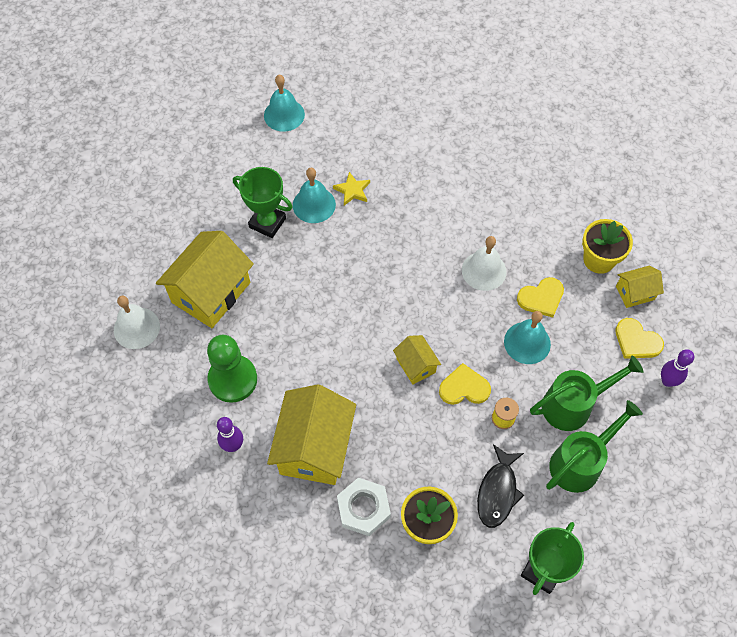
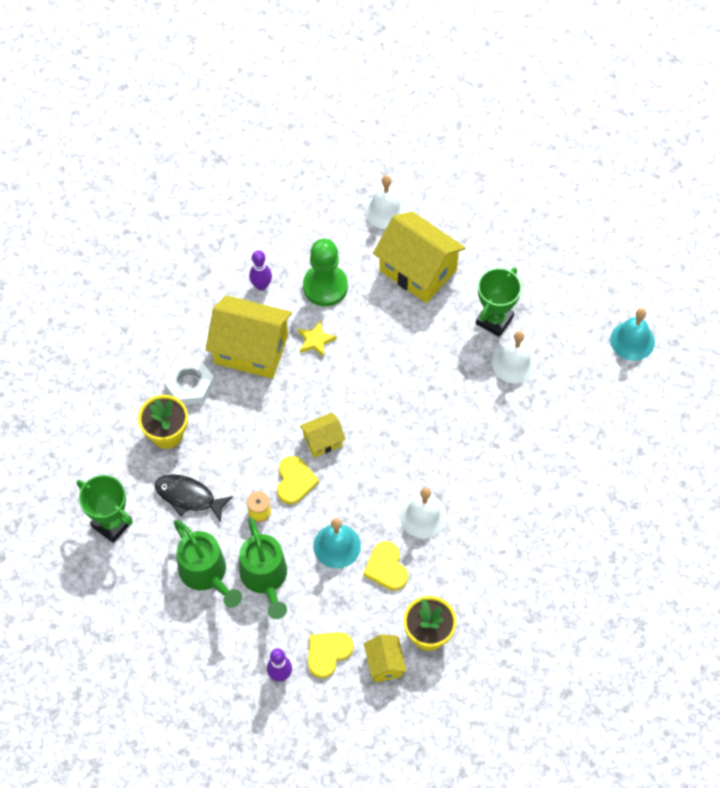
camera: 95 degrees right, 0 degrees up
turquoise bell [293,168,336,223] -> white bell [492,331,537,383]
yellow star [333,172,370,205] -> yellow star moved to [298,321,337,357]

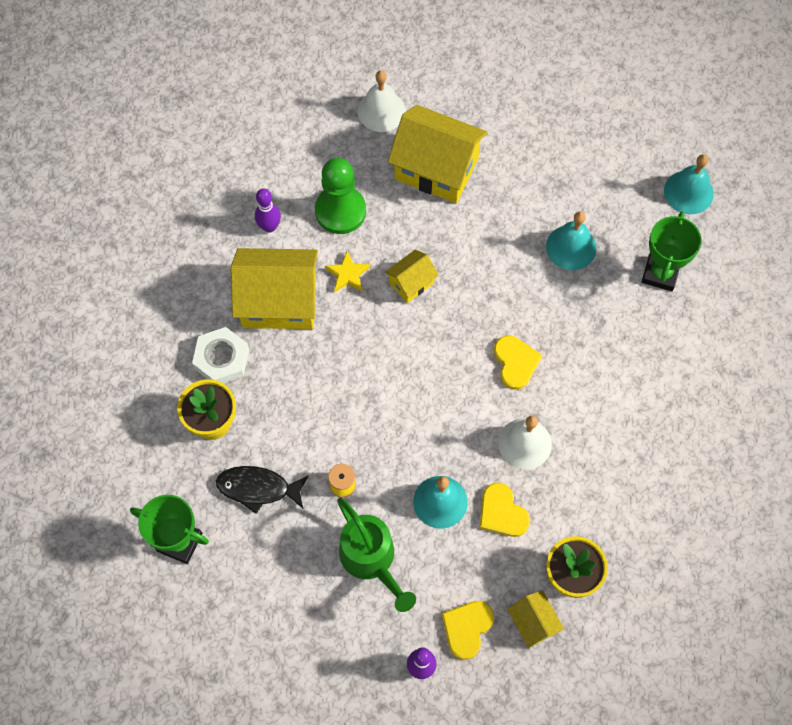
camera: 15 degrees left, 5 degrees up
green watering can [173,520,242,608] -> none
yellow heart [277,456,319,504] -> yellow heart moved to [494,336,542,390]
yellow house [300,413,346,458] -> yellow house moved to [385,250,439,303]
green trophy [476,268,521,337] -> green trophy moved to [642,211,702,291]
white bell [492,331,537,383] -> turquoise bell [546,212,596,270]

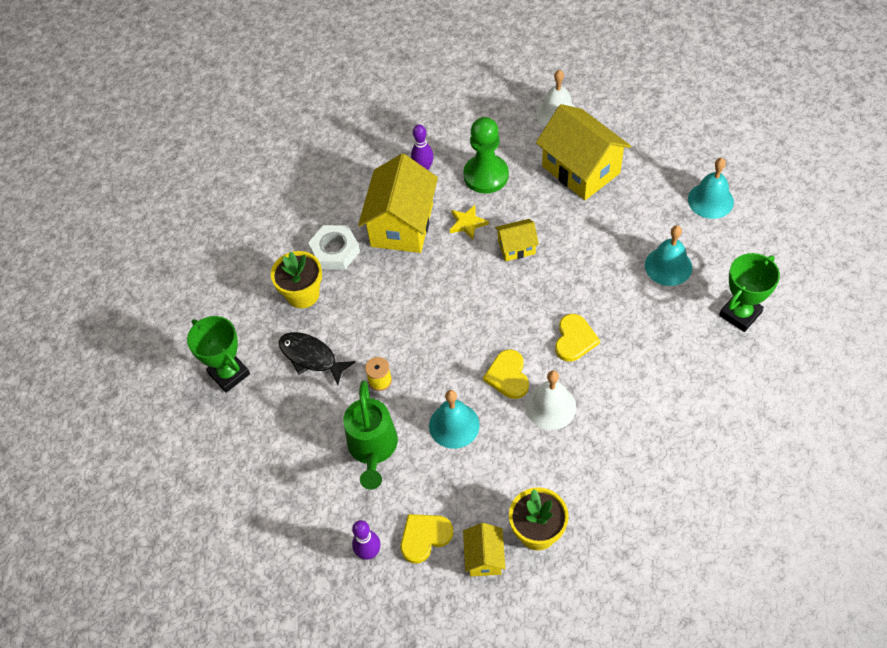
camera: 30 degrees right, 10 degrees down
yellow house [231,248,318,329] -> yellow house turned 75 degrees clockwise [358,154,438,253]
yellow heart [479,483,530,537] -> yellow heart moved to [483,350,529,399]
turquoise bell [664,154,714,214] -> turquoise bell moved to [688,158,734,219]

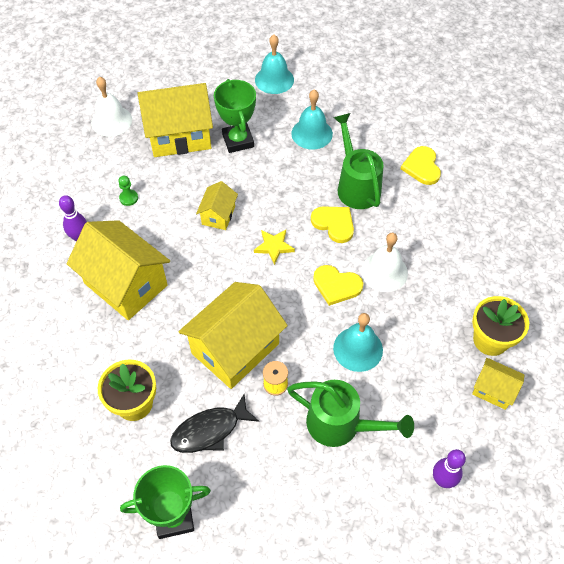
camera: 65 degrees left, 0 degrees up
white nut [308,225,360,270] -> none
yellow heart [401,514,453,564] -> yellow heart moved to [401,146,441,185]
yellow star [450,205,489,240] -> yellow star moved to [254,230,295,265]
green pawn [463,117,509,194] -> green pawn [118,176,138,206], size x0.41
green trophy [719,253,780,332] -> green trophy moved to [214,79,256,153]
none -> yellow house [178,282,288,389]
none -> green watering can [333,113,383,209]

